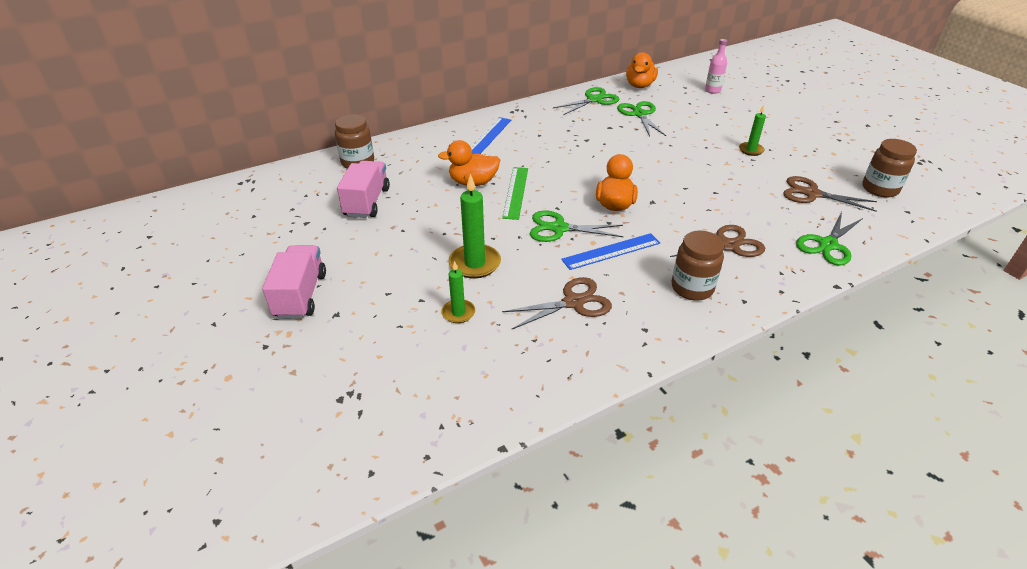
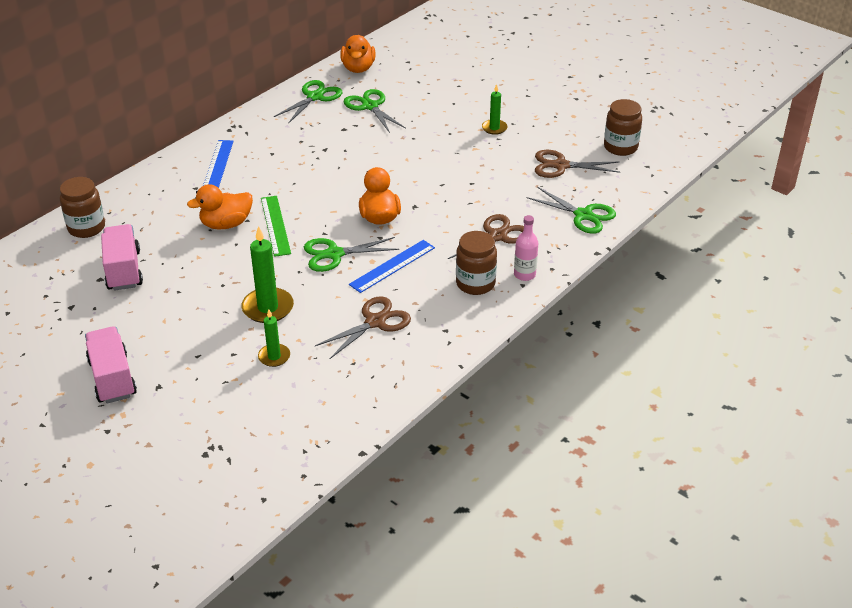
camera: 20 degrees left, 0 degrees up
pink bottle [705,39,727,94] -> pink bottle moved to [514,215,538,281]
green scissors [796,212,863,266] -> green scissors turned 75 degrees counterclockwise [527,187,616,234]

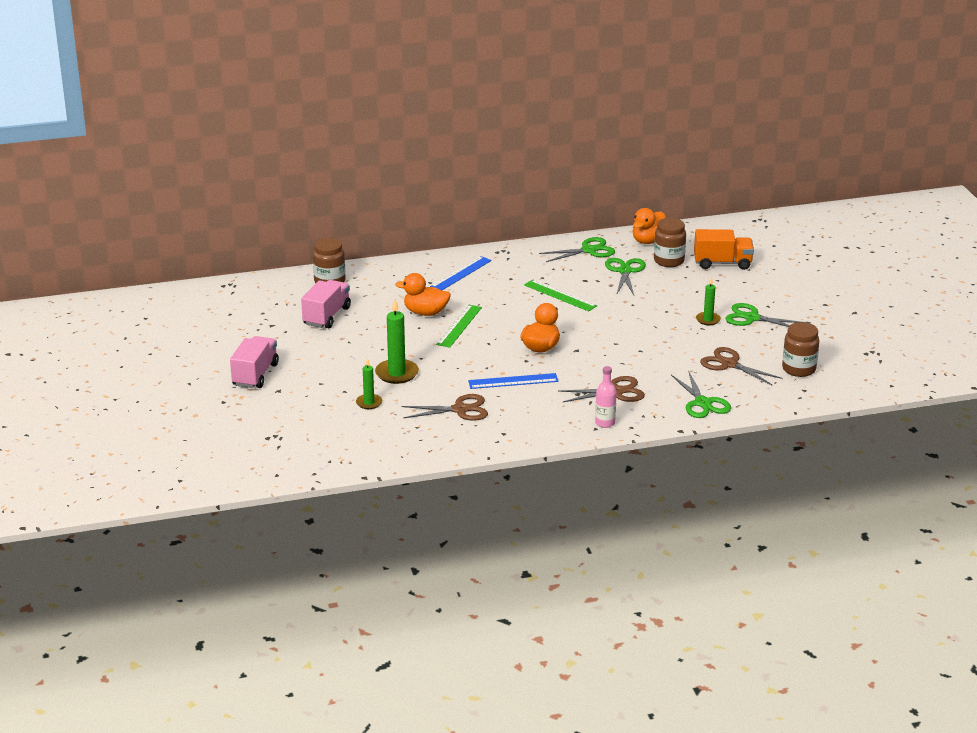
camera: 35 degrees right, 10 degrees down
green scissors [304,237,399,272] -> green scissors moved to [725,303,807,327]
brown jar [456,231,497,295] -> brown jar moved to [654,218,686,267]
none -> green ruler [524,280,597,311]
none -> orange truck [694,229,754,270]

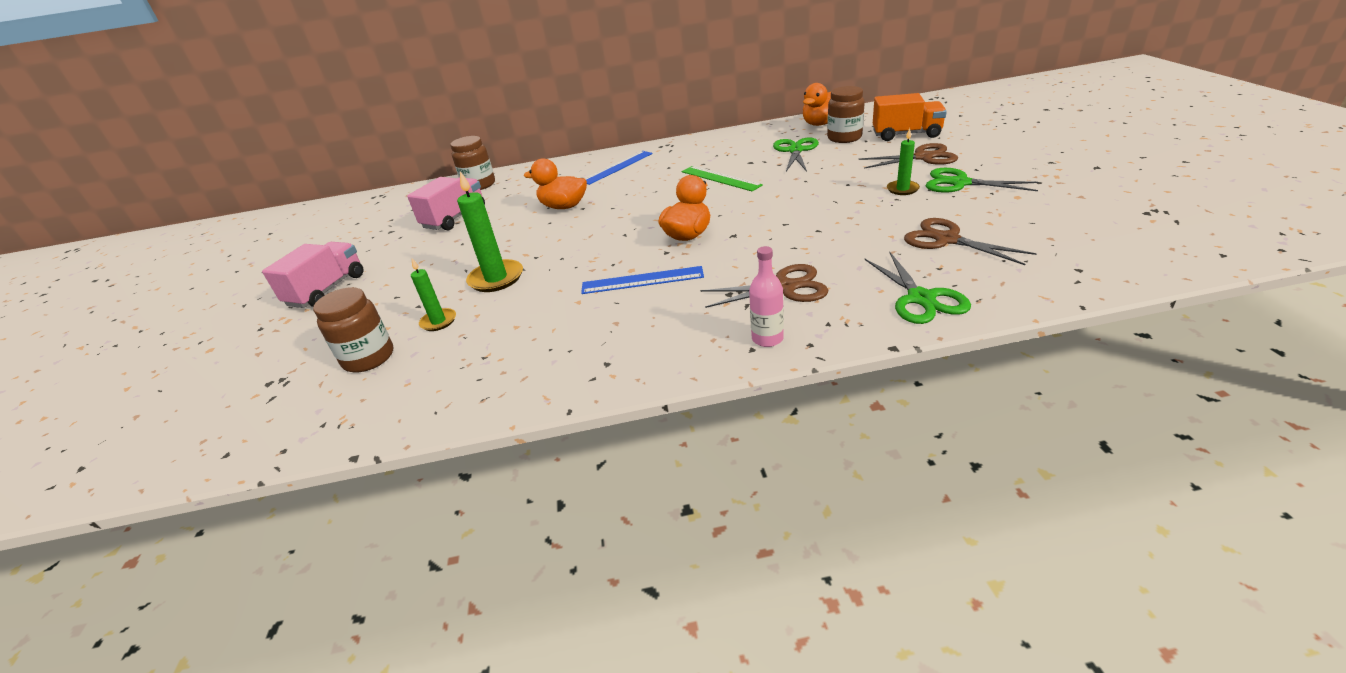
camera: 10 degrees right, 5 degrees up
brown scissors [401,394,488,421] -> brown scissors moved to [858,143,958,169]
green ruler [436,305,482,348] -> none
green scissors [539,237,615,262] -> none
brown jar [782,322,819,377] -> brown jar moved to [313,287,393,372]

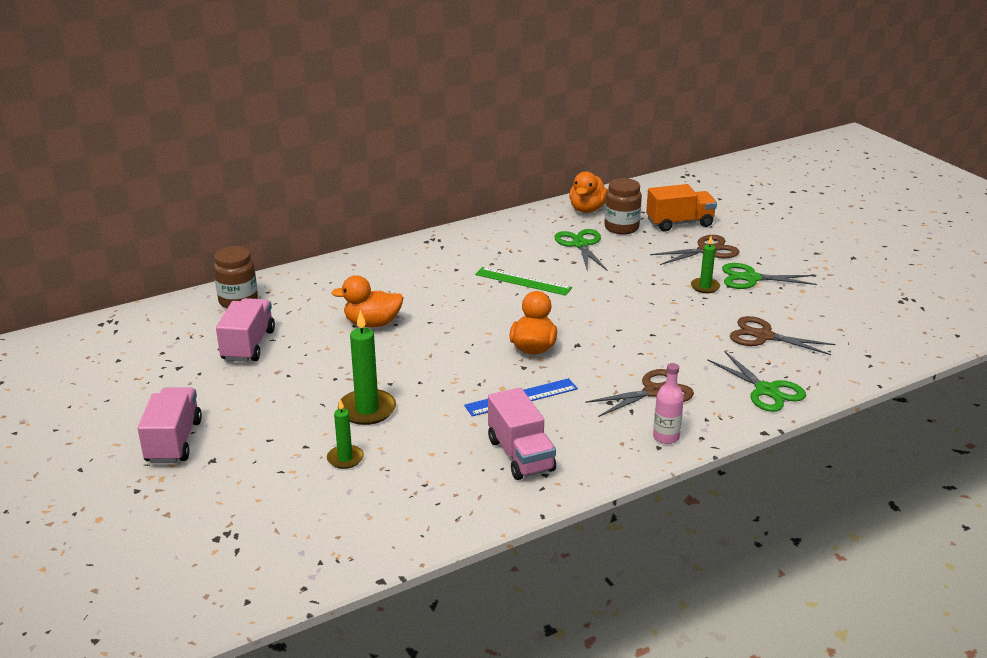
camera: 25 degrees left, 5 degrees down
brown jar [313,287,393,372] -> none
blue ruler [585,151,653,185] -> none
none -> pink truck [488,387,556,480]

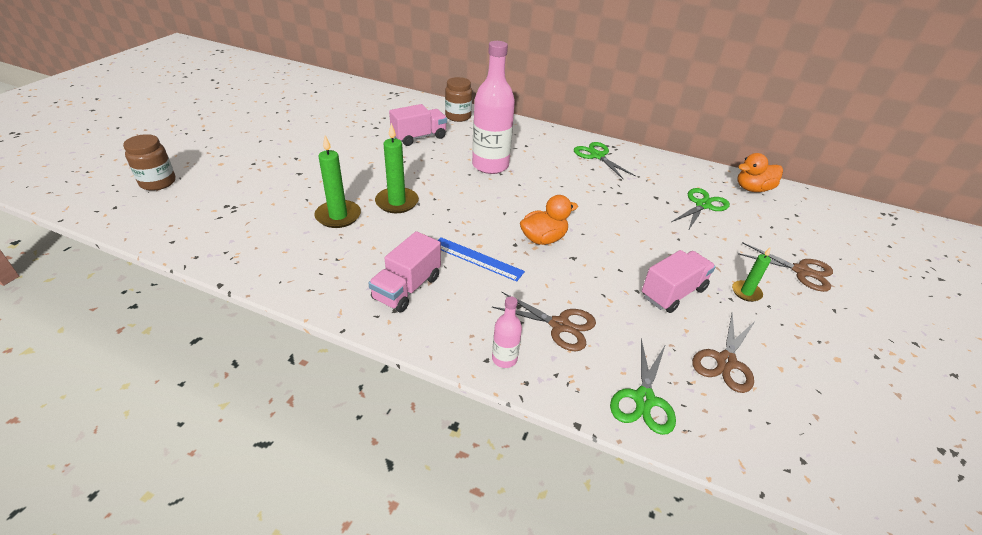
camera: 50 degrees right, 10 degrees up
pink truck [138,387,202,463] -> pink truck moved to [642,250,716,313]
green candle [327,399,364,469] -> green candle [314,135,361,228], size x1.68
orange duck [331,275,404,328] -> pink bottle [472,41,515,174]
green ruler [475,267,572,296] -> none
brown jar [604,178,642,235] -> brown jar moved to [123,134,176,191]
orange truck [646,184,717,232] -> none
green scissors [722,263,817,289] -> green scissors moved to [574,142,636,179]
brown scissors [730,316,835,355] -> brown scissors turned 135 degrees counterclockwise [692,313,756,393]

